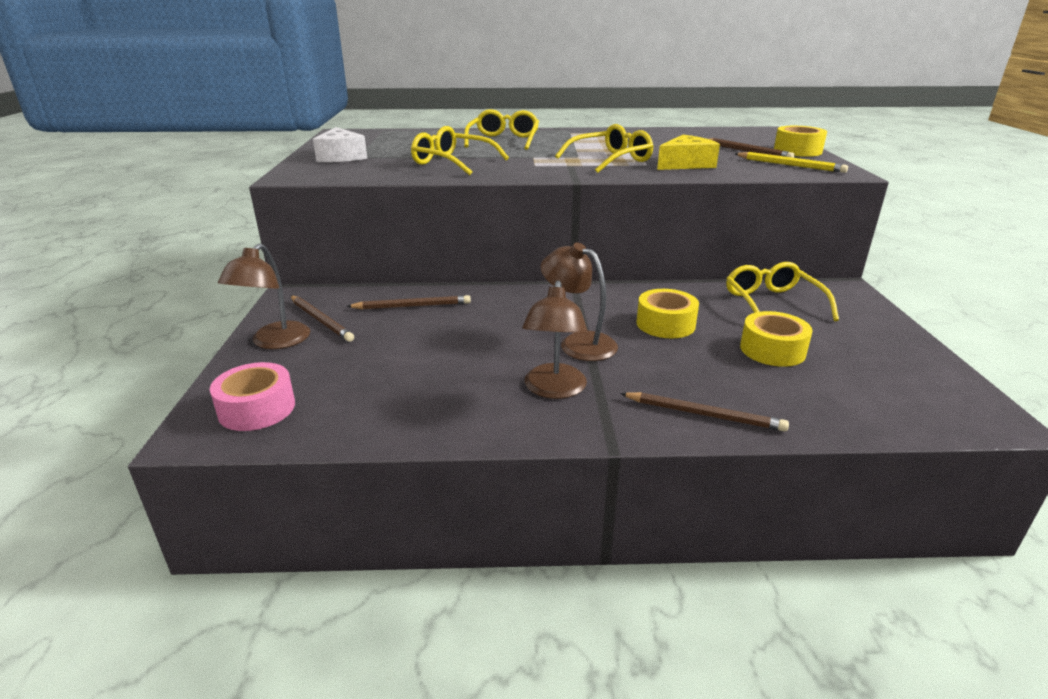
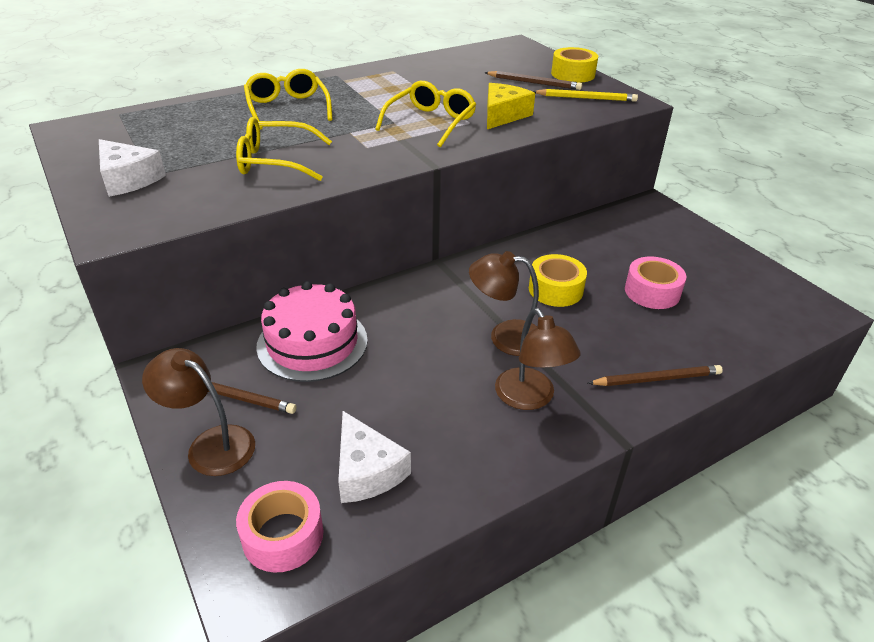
camera: 30 degrees left, 10 degrees up
brown lamp [218,243,310,349] -> brown lamp turned 135 degrees clockwise [142,348,255,476]
brown pencil [346,295,471,309] -> pink cake [256,281,368,382]
yellow glasses [726,262,839,321] -> none
yellow tape [740,311,813,367] -> pink tape [625,256,687,309]
none -> white cheese [338,411,411,503]

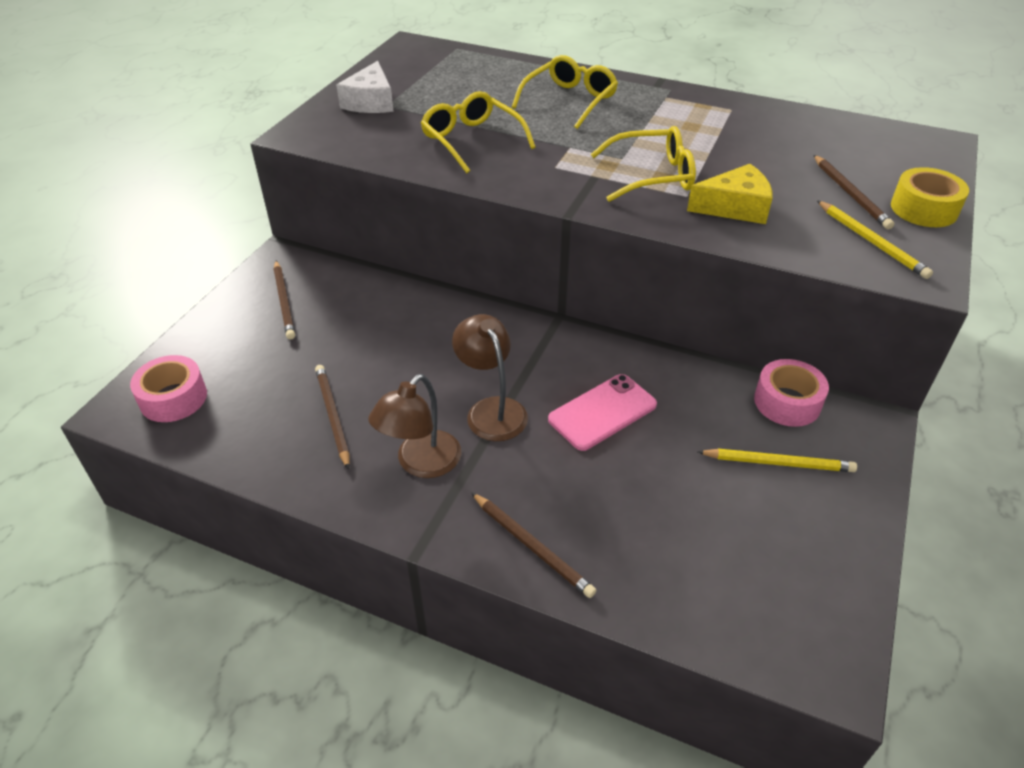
camera: 55 degrees right, 5 degrees up
brown lamp [142,348,255,476] -> none
pink cake [256,281,368,382] -> none
white cheese [338,411,411,503] -> none
yellow tape [529,254,587,307] -> pink phone [548,374,657,451]
pink tape [625,256,687,309] -> pink tape moved to [754,359,829,427]
none -> brown pencil [315,365,349,470]
none -> yellow pencil [698,449,857,472]

